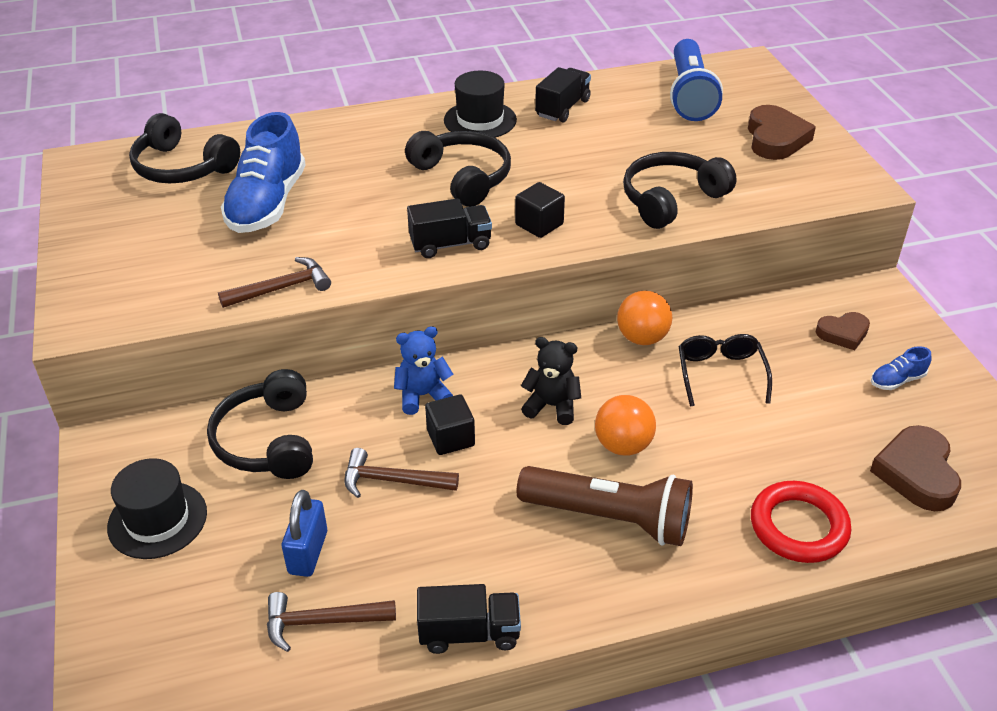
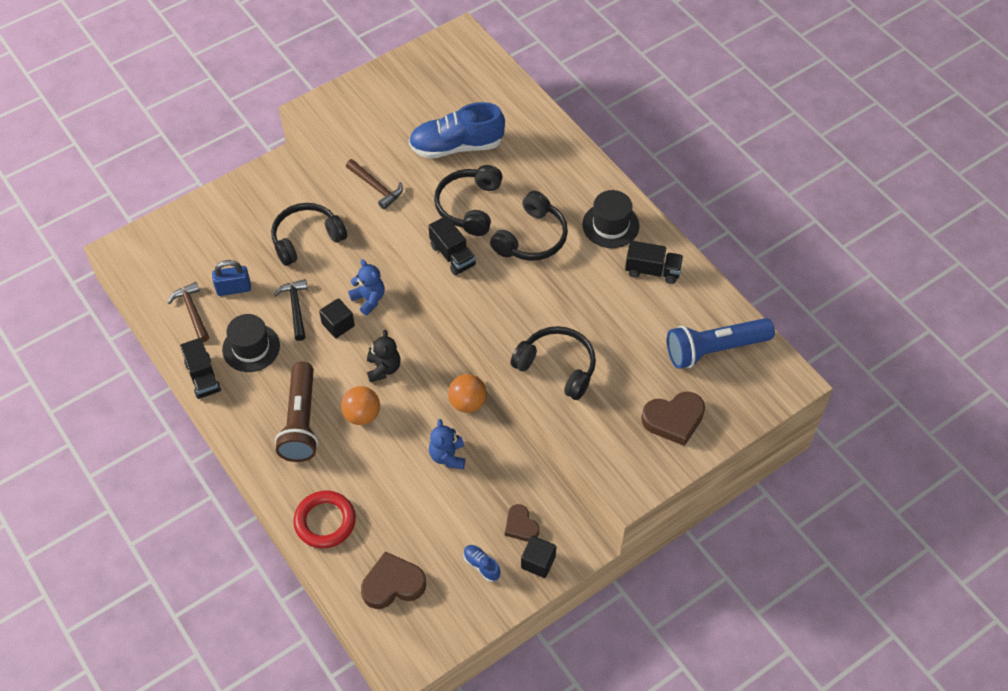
camera: 70 degrees right, 15 degrees up
black hat [107,458,207,559] -> black hat moved to [222,314,280,372]
black headphones [129,113,240,183] -> black headphones moved to [434,165,503,236]
brown hammer [344,448,459,498] -> black hammer [274,279,308,341]
black cube [515,182,565,238] -> black cube moved to [521,536,556,578]
black glasses [678,334,772,407] -> blue teddy bear [429,419,465,469]

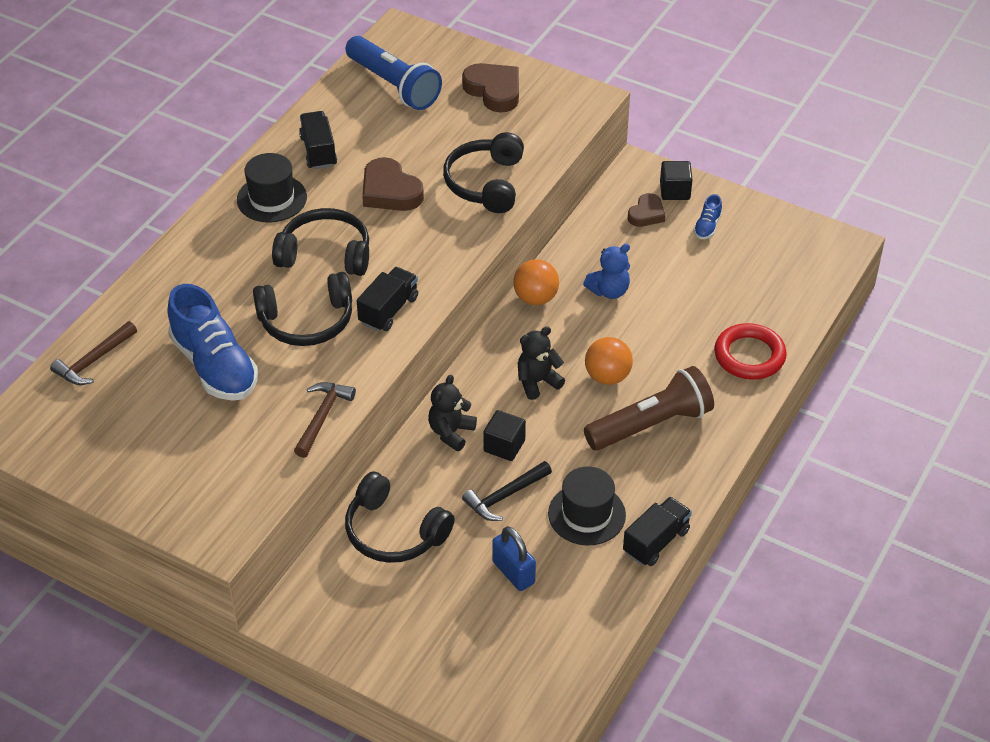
camera: 115 degrees left, 10 degrees down
brown hammer [168,282,209,342] -> brown hammer moved to [50,321,137,385]
blue teddy bear [348,259,385,315] -> black teddy bear [428,375,477,451]
brown heart [361,552,426,609] -> brown heart moved to [362,157,424,211]

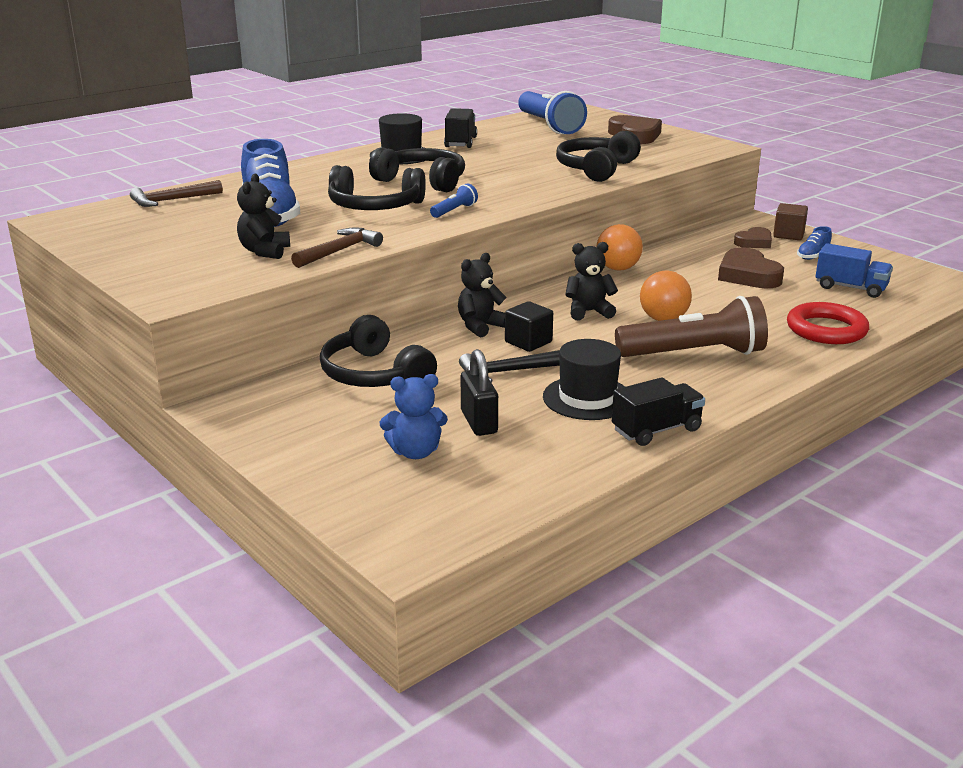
camera: 20 degrees right, 20 degrees down
black truck [357,267,418,331] -> blue flashlight [430,184,478,218]
brown heart [362,157,424,211] -> brown heart moved to [718,247,784,289]
blue padlock [492,526,536,591] -> black padlock [461,349,498,436]
blue teddy bear [583,243,630,299] -> blue teddy bear moved to [380,374,448,459]
black cube [660,161,693,200] -> brown cube [773,203,808,240]
none -> black teddy bear [237,174,290,259]
none -> blue truck [816,243,893,298]

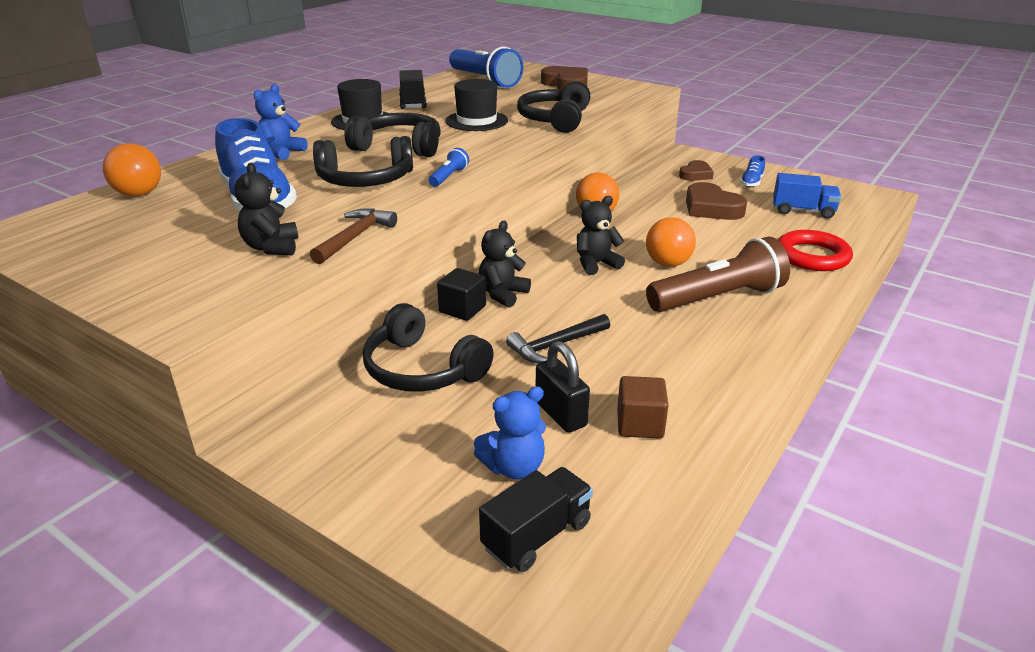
camera: 15 degrees left, 5 degrees up
brown hammer [130,180,223,207] -> orange ball [103,143,161,197]
black cube [505,301,553,352] -> black cube moved to [437,268,486,321]
black hat [543,339,625,420] -> black hat moved to [445,79,508,131]
black truck [612,377,705,446] -> black truck moved to [479,467,593,572]
brown cube [773,203,808,240] -> brown cube moved to [617,376,669,439]
none -> blue teddy bear [254,84,307,160]

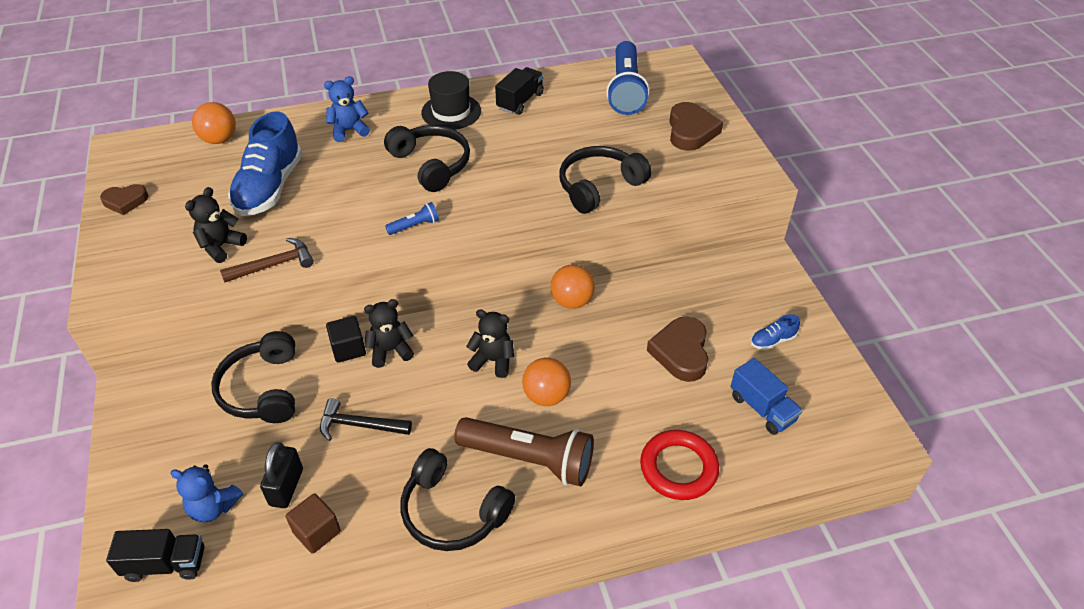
camera: 40 degrees right, 15 degrees up
black headphones [313,136,413,187] -> black headphones moved to [401,448,515,551]
black hat [445,79,508,131] -> none
brown heart [679,160,714,181] -> brown heart moved to [100,184,148,215]

